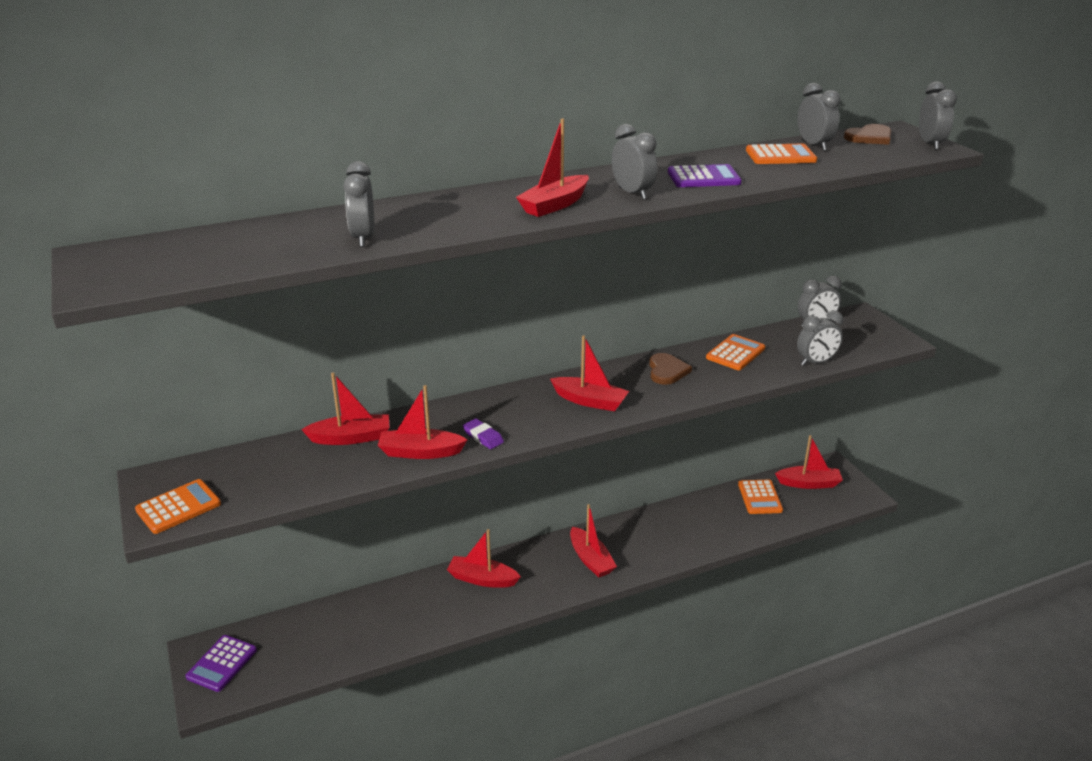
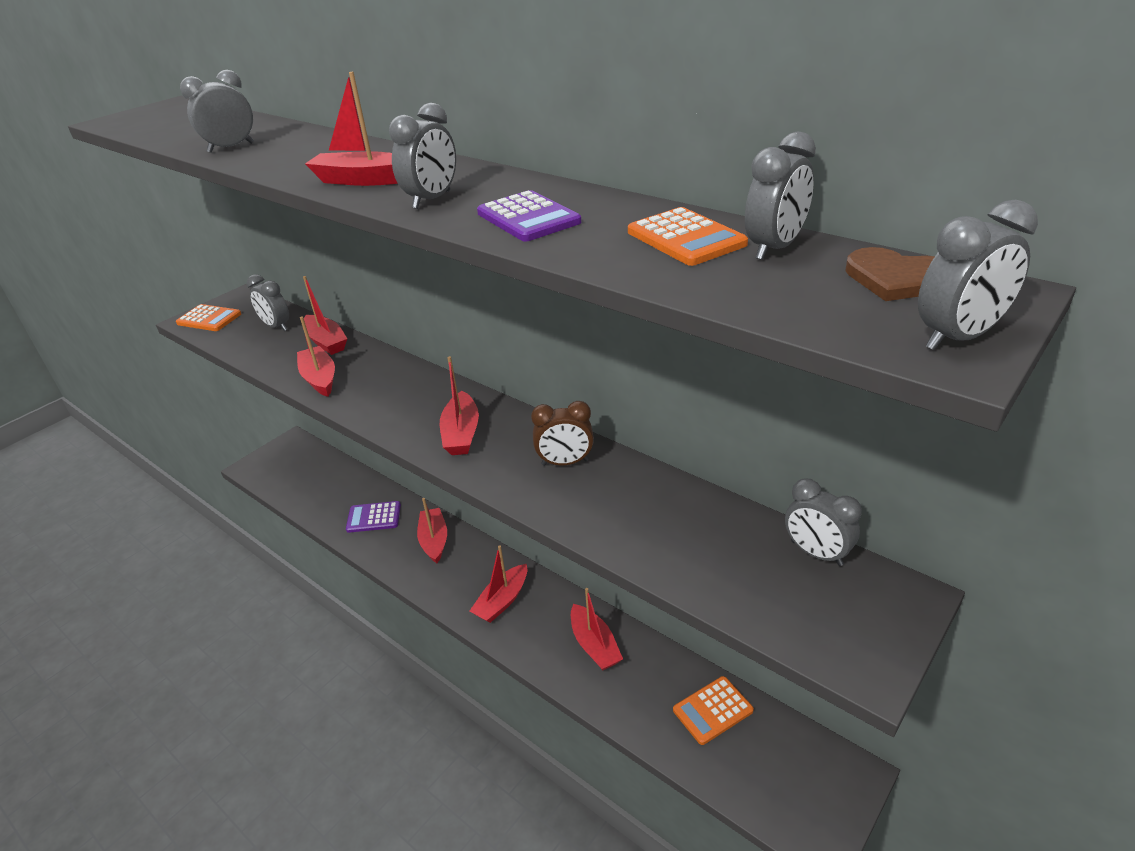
camera: 65 degrees right, 5 degrees up
purple calculator [185,635,257,692] -> purple calculator moved to [346,501,401,533]
purple eraser [463,418,504,449] -> none
brown heart [649,353,692,385] -> brown clock [531,401,594,466]
orange calculator [706,334,765,370] -> none
red boat [775,435,843,489] -> red boat moved to [571,588,623,670]
grey clock [797,311,843,366] -> grey clock moved to [247,274,289,331]

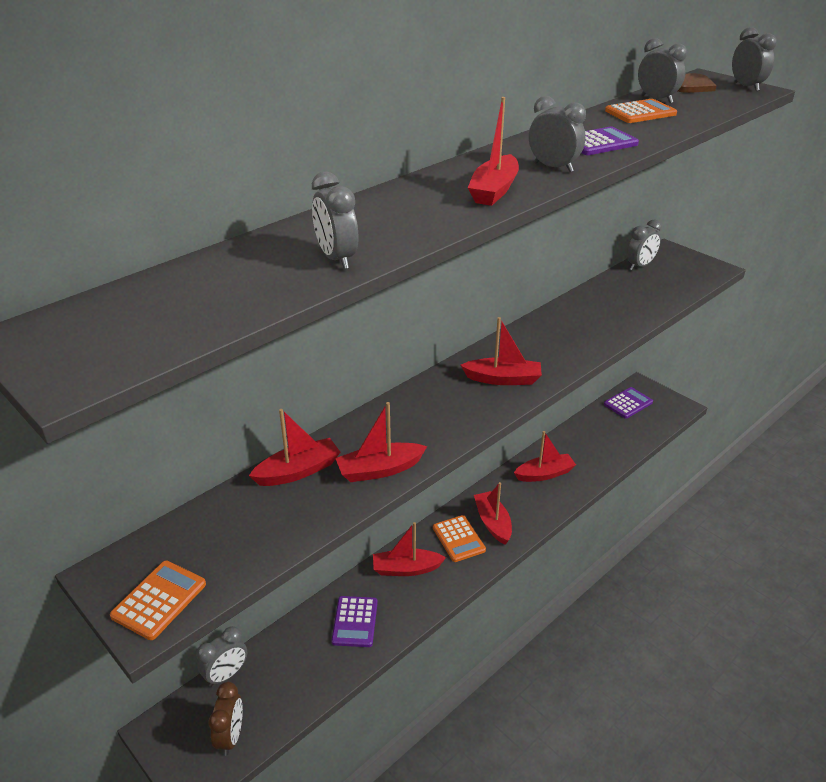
camera: 85 degrees left, 0 degrees up
grey clock [247,274,289,331] -> grey clock moved to [196,626,247,687]
red boat [470,545,527,623] -> red boat turned 150 degrees counterclockwise [474,482,512,545]
brown clock [531,401,594,466] -> brown clock moved to [208,682,243,756]
orange calculator [673,676,754,745] -> orange calculator moved to [433,515,486,562]
none -> purple calculator [604,387,653,419]

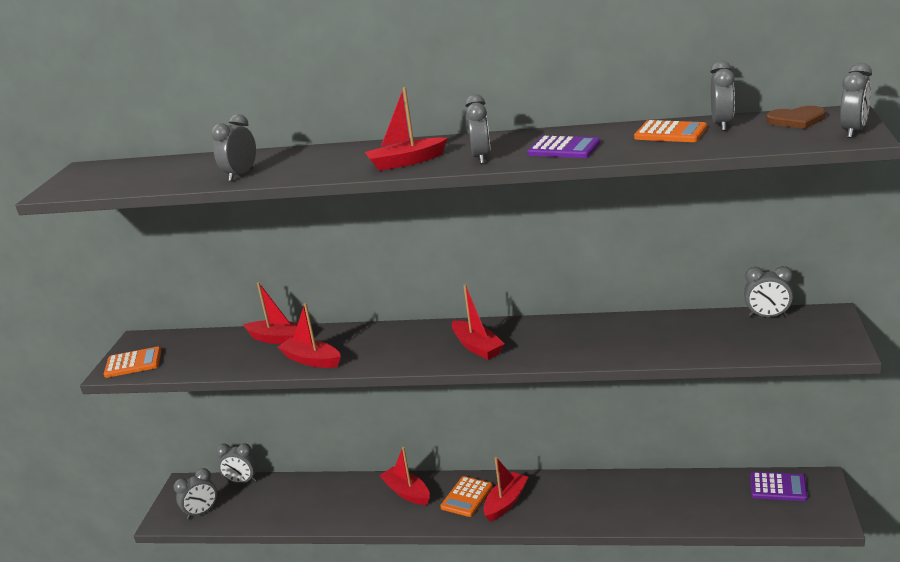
camera: 55 degrees right, 10 degrees down
brown clock [208,682,243,756] -> grey clock [174,468,217,519]
purple calculator [331,596,378,647] -> none
red boat [514,431,576,482] -> none

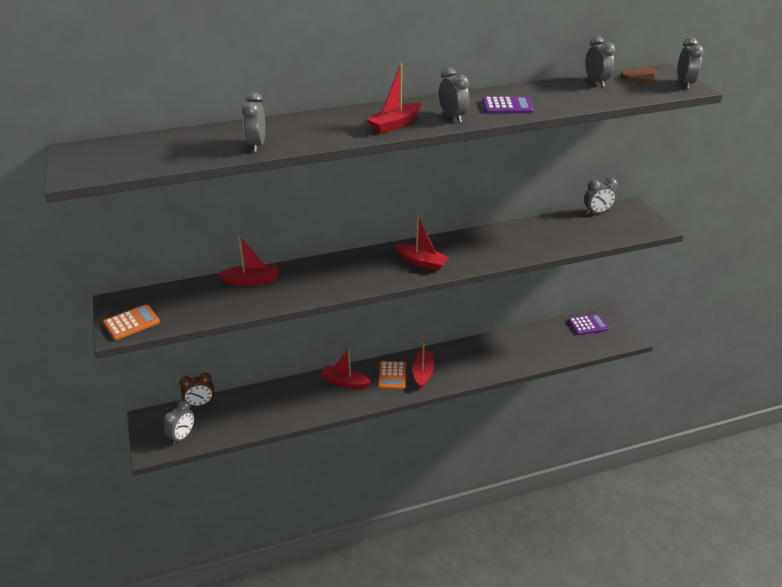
camera: 30 degrees left, 10 degrees up
grey clock [216,443,257,483] -> brown clock [179,372,215,406]
red boat [278,303,341,368] -> none
orange calculator [634,120,707,142] -> none

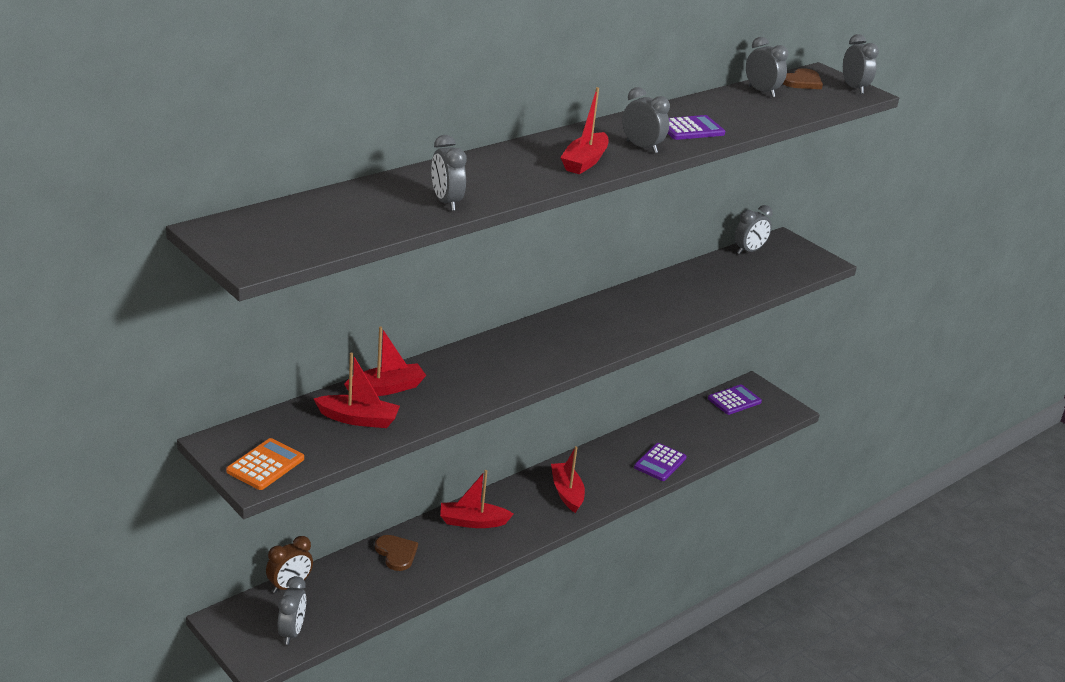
camera: 25 degrees left, 5 degrees down
orange calculator [378,361,406,389] -> none
red boat [395,216,450,271] -> red boat moved to [314,353,400,428]
none -> brown heart [375,535,418,571]
none -> purple calculator [634,443,687,481]

